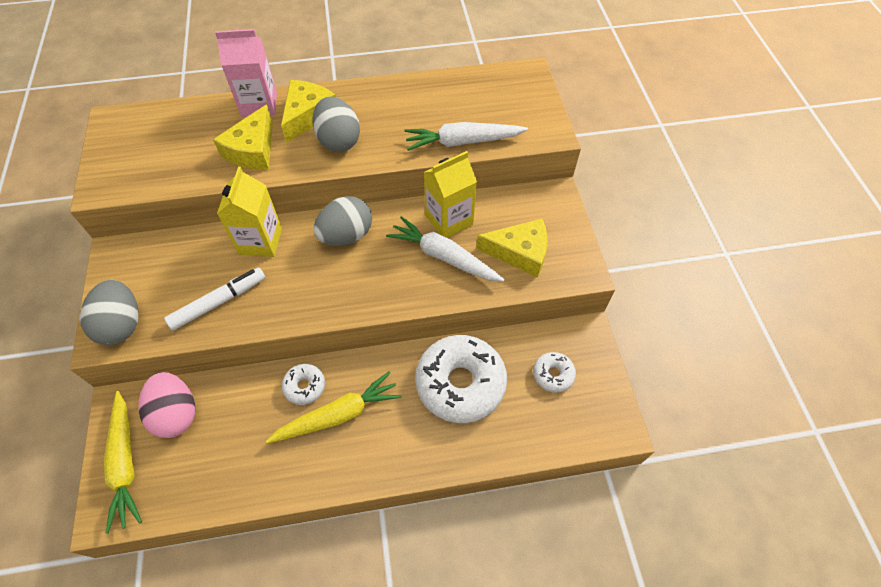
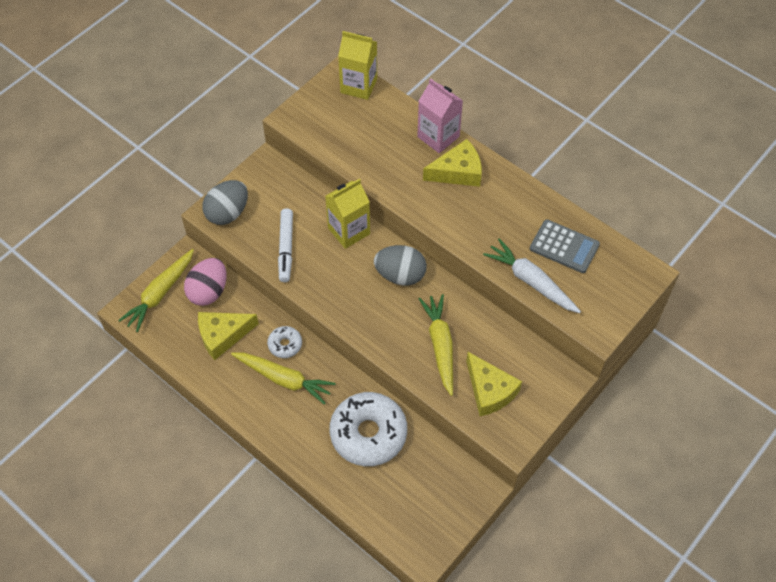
camera: 50 degrees right, 0 degrees up
white marker [164,268,265,331] -> white marker turned 75 degrees clockwise [278,208,293,282]
yellow cheese [213,104,273,169] -> yellow cheese moved to [198,312,259,360]
grey egg [312,97,360,152] -> none
white carrot [386,216,505,282] -> yellow carrot [419,294,453,396]
yellow carton [424,151,477,238] -> yellow carton moved to [338,31,377,100]
white donut [533,352,576,392] -> none
none -> grey calculator [530,219,600,273]

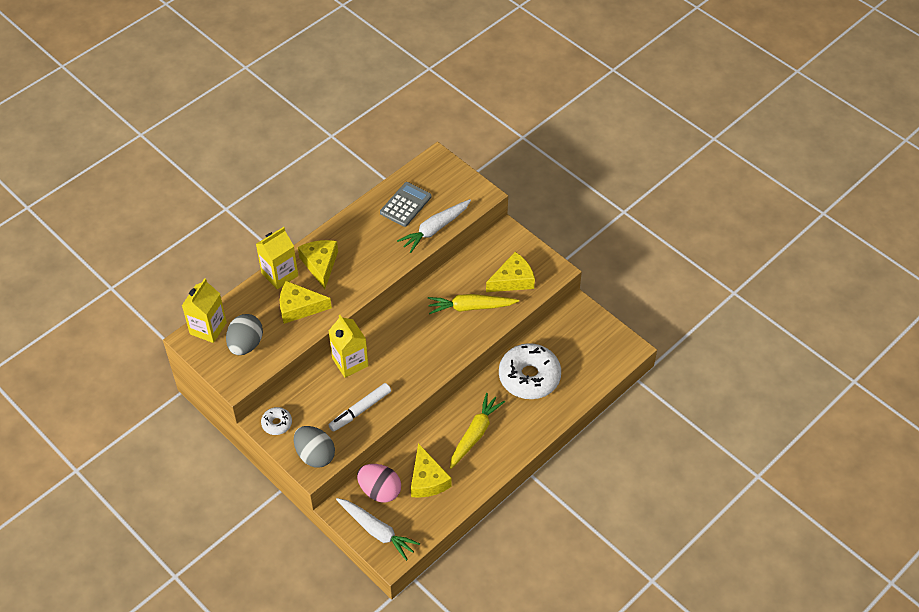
camera: 85 degrees left, 5 degrees down
yellow carrot [118,249,194,332] -> white carrot [336,498,420,561]
white donut [267,326,302,358] -> white donut moved to [261,407,292,435]
white marker [278,208,293,282] -> white marker turned 135 degrees clockwise [329,383,391,432]
grey egg [374,245,427,285] -> grey egg moved to [226,314,263,355]
pink carton [417,78,463,153] -> yellow carton [256,227,298,289]
none -> yellow cheese [280,281,332,324]

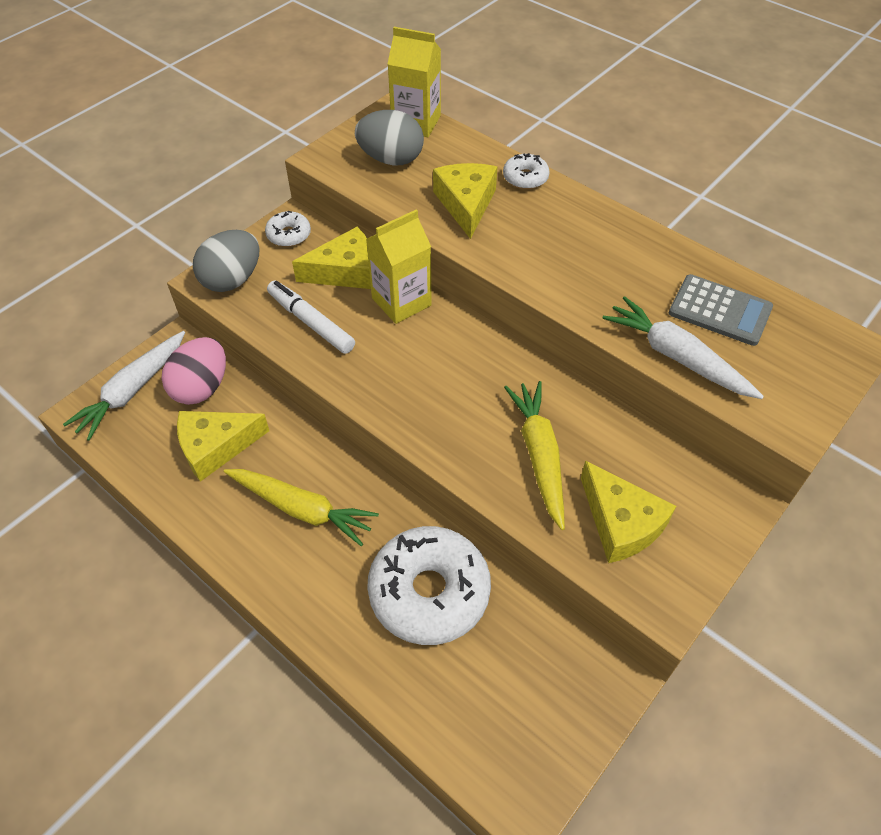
camera: 85 degrees right, 0 degrees up
yellow carton [256,227,298,289] -> white donut [503,153,550,189]
yellow cheese [298,240,338,289] -> yellow cheese moved to [292,227,371,289]

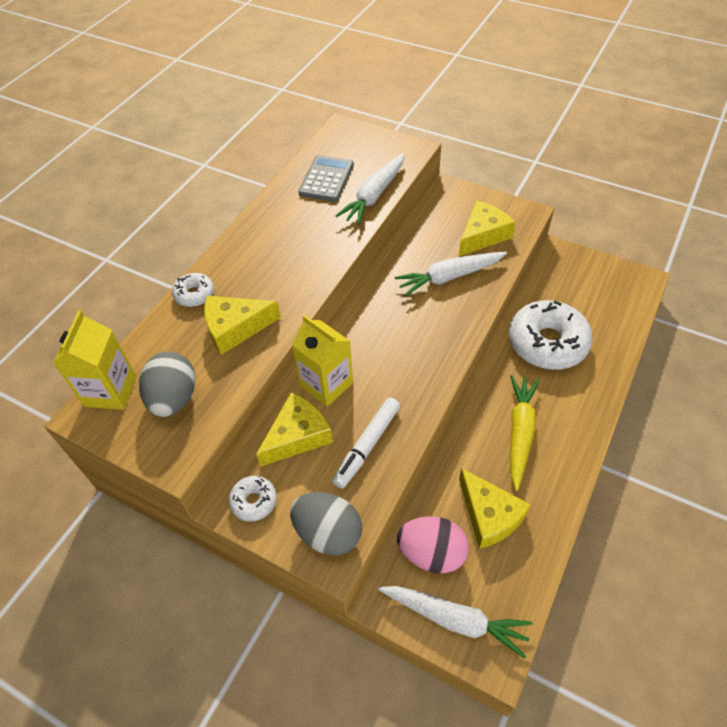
camera: 100 degrees left, 0 degrees up
yellow cheese [292,227,371,289] -> yellow cheese turned 75 degrees clockwise [256,393,333,467]
yellow carrot [504,381,565,530] -> white carrot [395,252,507,297]

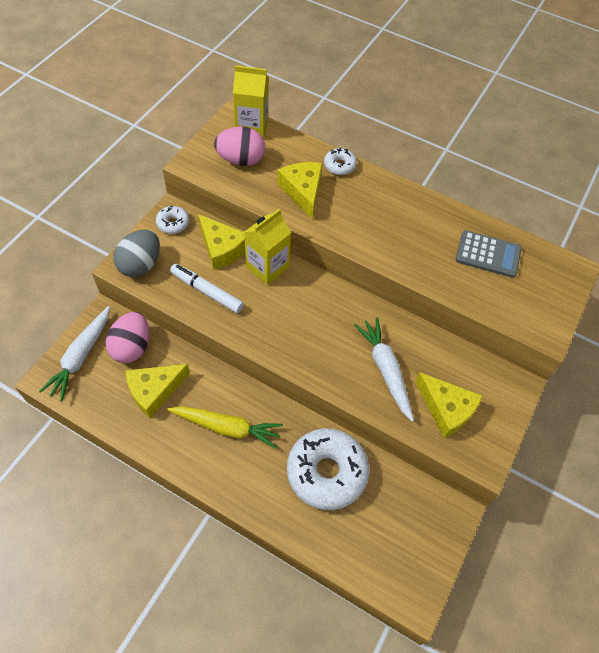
camera: 85 degrees right, 5 degrees up
grey egg [139,352,196,417] -> pink egg [214,126,265,166]
white carrot [335,153,405,225] -> none

